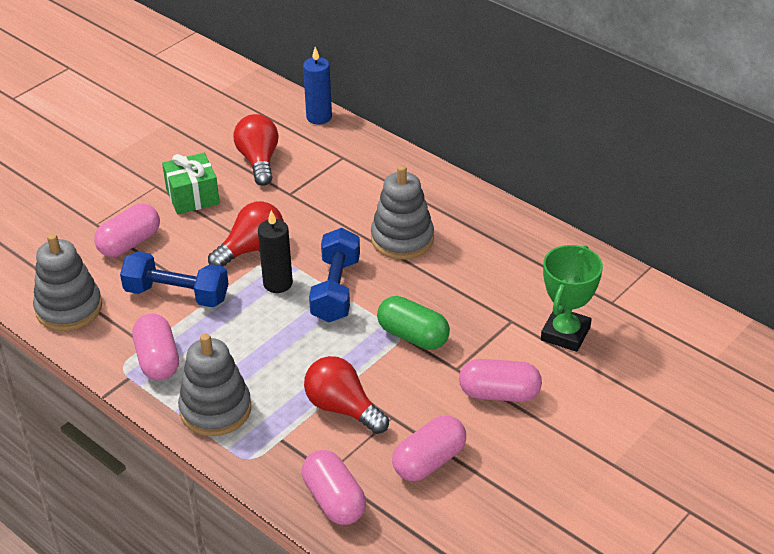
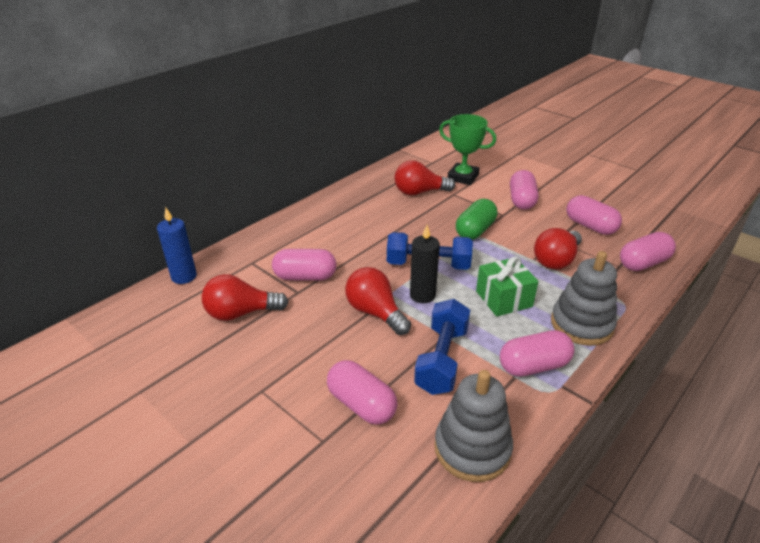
camera: 90 degrees left, 5 degrees down
green gift [162,153,220,215] -> green gift moved to [476,256,538,317]
grey stacking toy [371,165,434,260] -> none
none -> pink capsule [272,249,336,281]
none -> red light bulb [394,160,455,195]

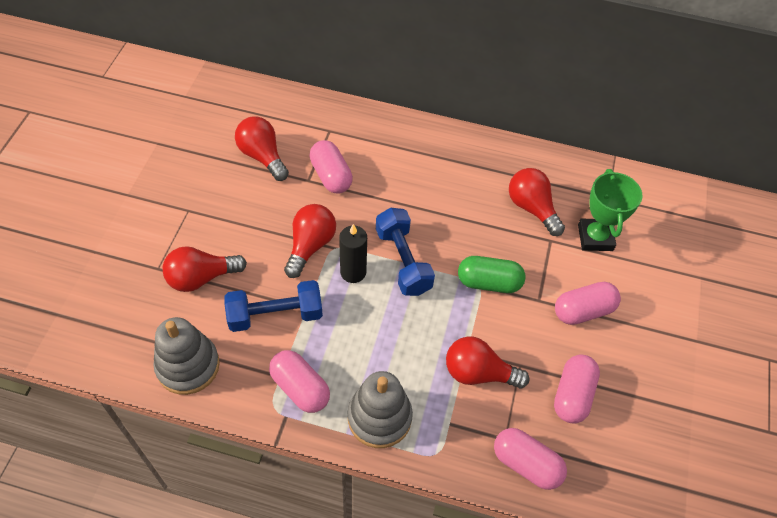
camera: 60 degrees right, 20 degrees up
blue candle [157,207,197,284] -> none
pink capsule [327,360,397,425] -> red light bulb [163,246,247,292]
green gift [476,256,538,317] -> none

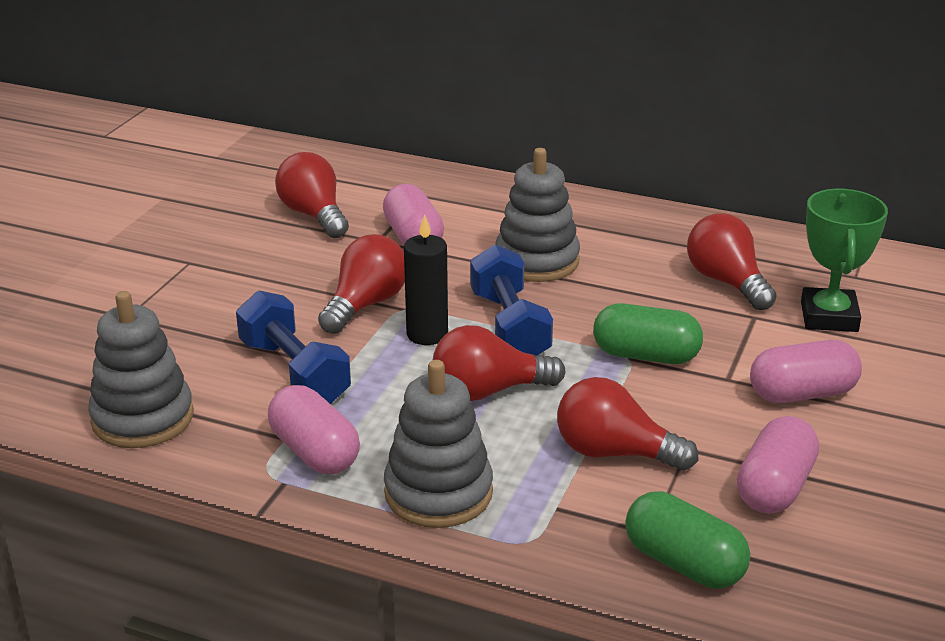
camera: 10 degrees right, 25 degrees down
red light bulb [163,246,247,292] -> red light bulb moved to [433,325,565,401]
blue dumbbell [225,280,323,332] -> blue dumbbell turned 60 degrees clockwise [236,290,351,404]
pink capsule [494,428,567,490] -> green capsule [625,491,750,589]
none -> grey stacking toy [495,148,580,282]

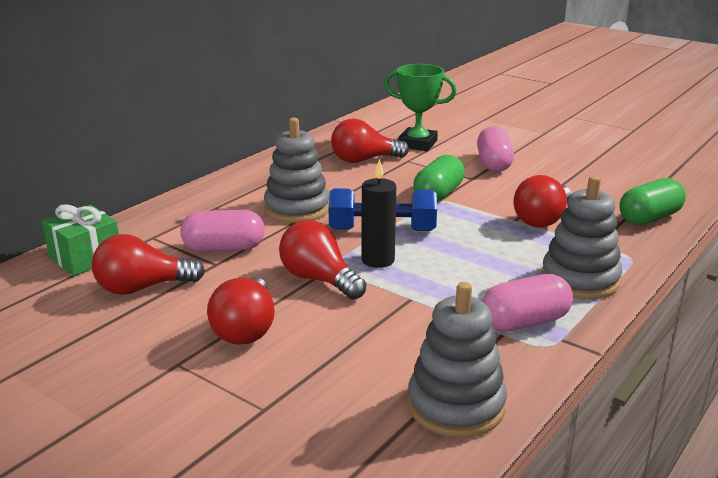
camera: 75 degrees left, 5 degrees down
blue dumbbell [236,290,351,404] -> none
red light bulb [433,325,565,401] -> red light bulb moved to [207,277,275,345]
pink capsule [737,416,819,514] -> none
none -> green gift [42,204,119,276]

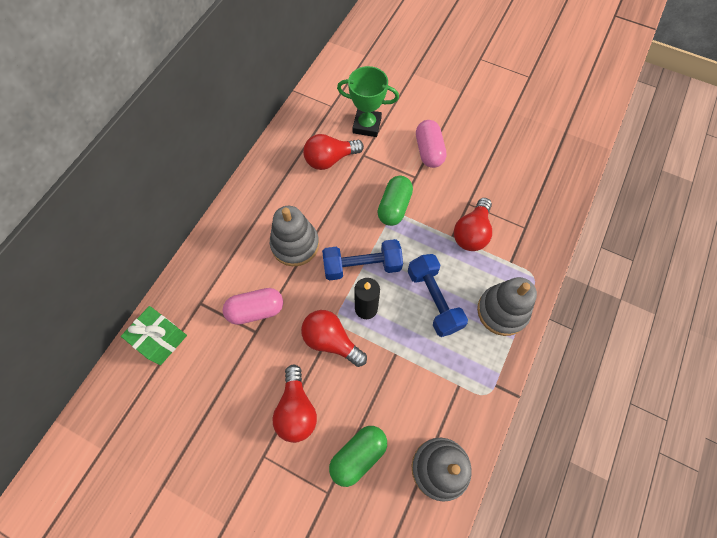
camera: 10 degrees left, 40 degrees up
red light bulb [92,234,205,295] -> none
pink capsule [482,274,573,331] -> none
green capsule [619,178,686,225] -> green capsule moved to [329,426,387,487]
none -> blue dumbbell [408,254,468,337]

